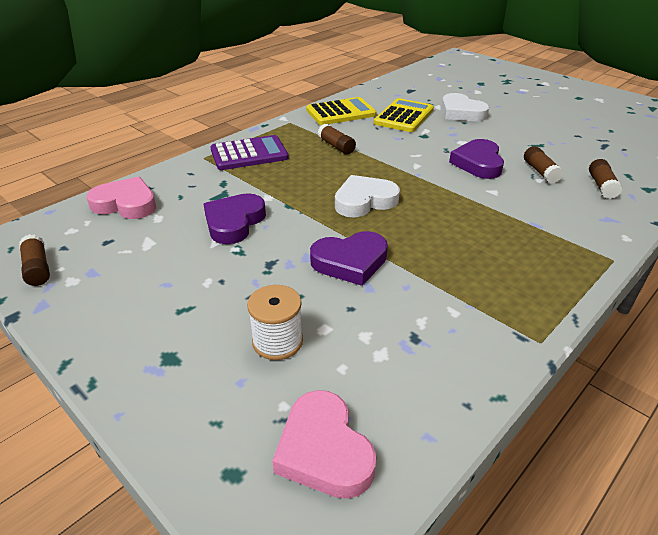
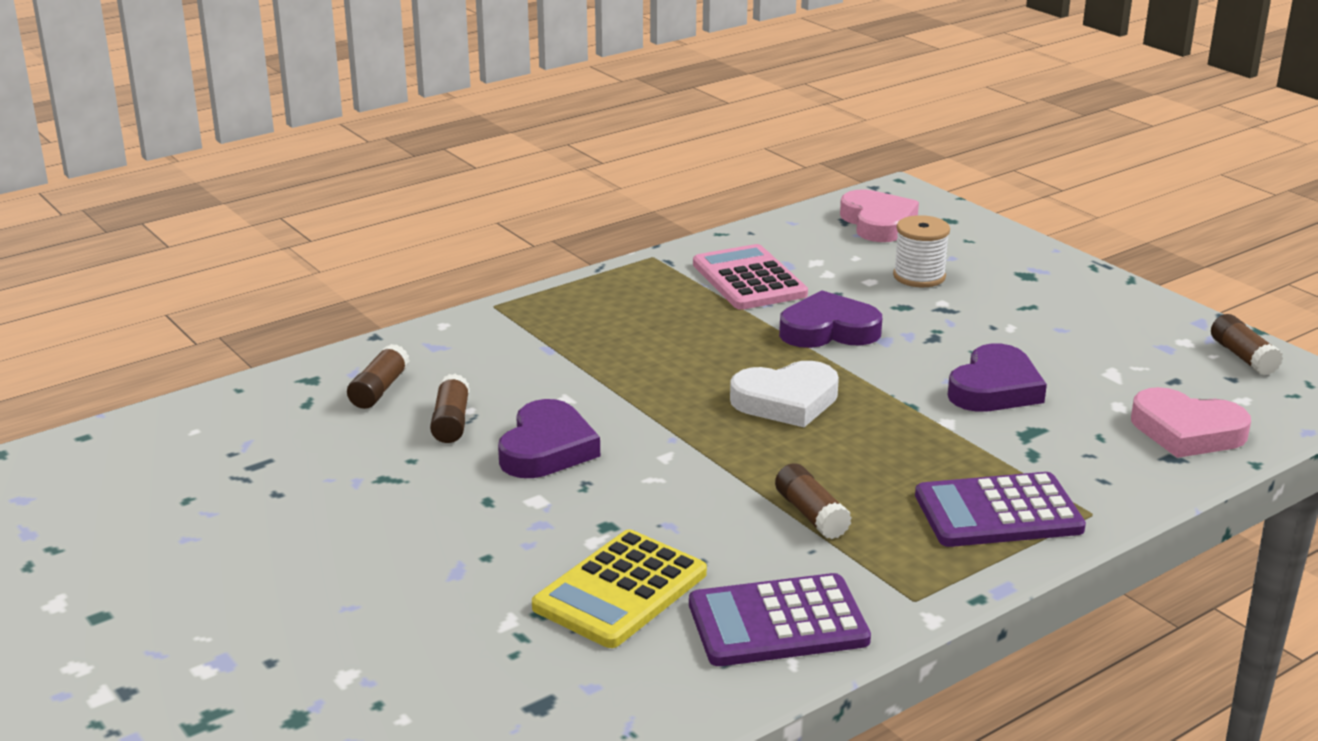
camera: 170 degrees left, 10 degrees down
yellow calculator [306,97,377,125] -> purple calculator [689,573,871,666]
white heart [441,93,489,121] -> none
none -> pink calculator [693,244,808,310]

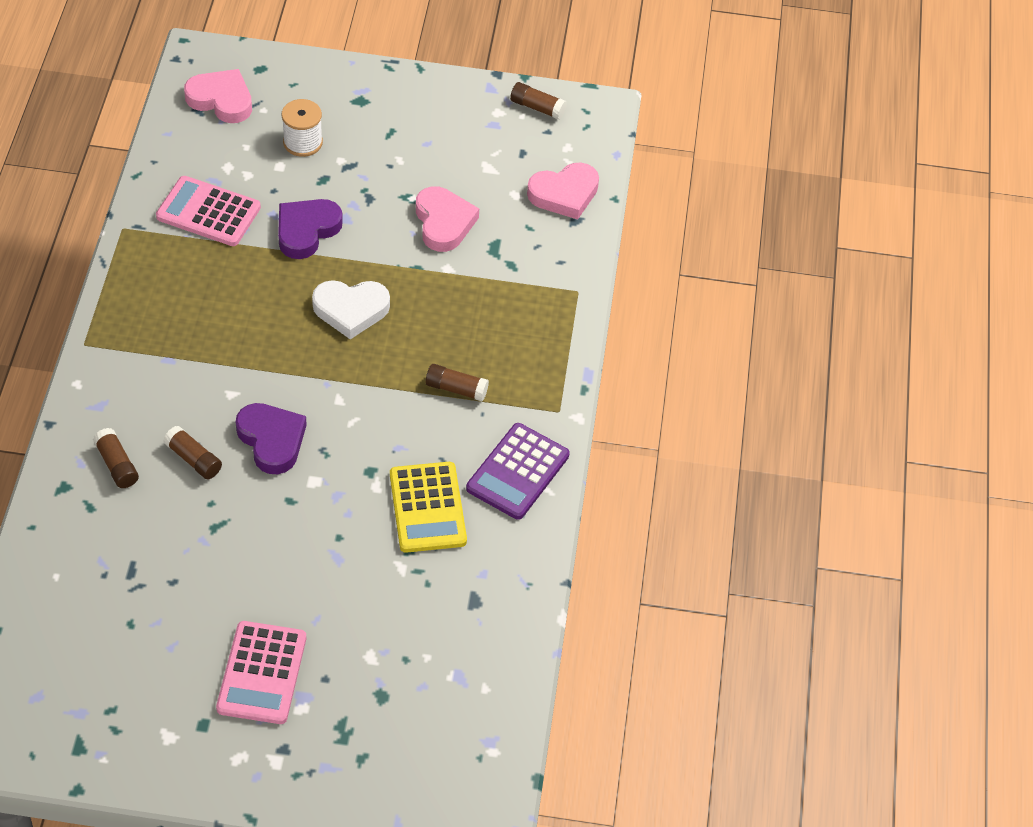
camera: 50 degrees left, 25 degrees up
white heart [730,361,839,427] -> white heart turned 60 degrees clockwise [312,280,390,339]
purple calculator [915,472,1086,547] -> none
purple heart [948,343,1047,412] -> pink heart [416,186,479,252]
none -> pink calculator [216,621,306,724]

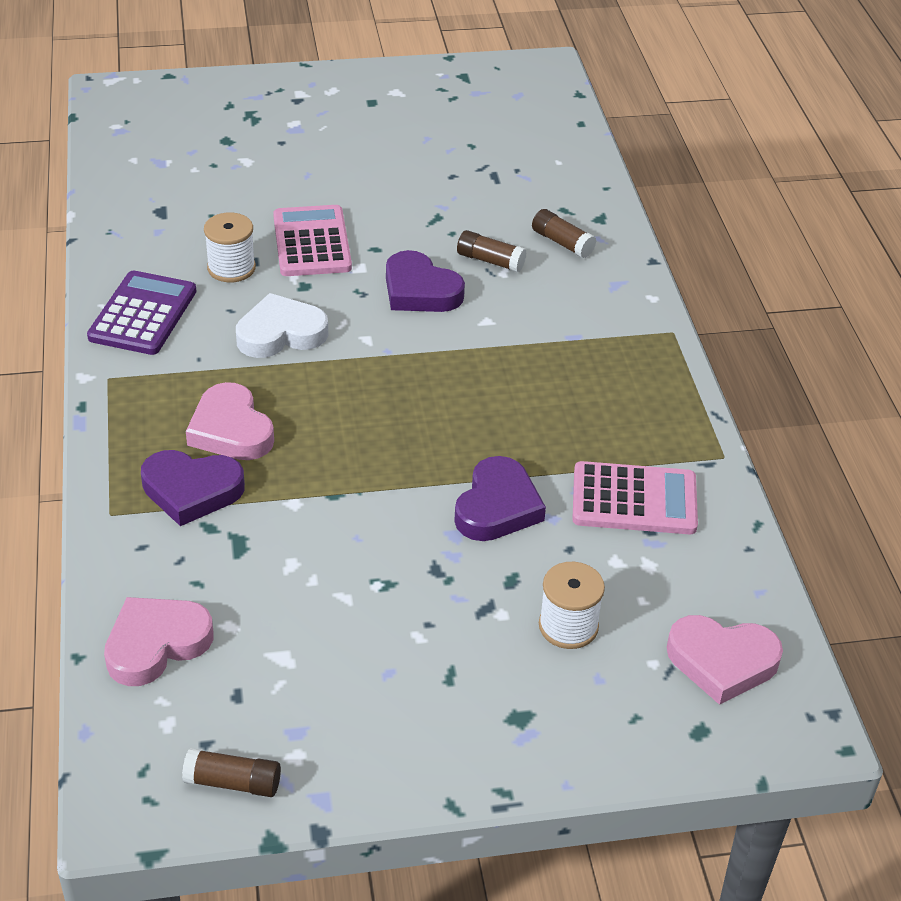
camera: 165 degrees right, 10 degrees down
pink calculator [216,621,306,724] -> pink calculator moved to [273,205,352,276]
white heart [312,280,390,339] -> white heart moved to [236,293,328,358]
yellow calculator [390,462,467,553] -> white spool [204,213,256,282]
pink heart [416,186,479,252] -> pink heart moved to [186,382,274,460]
brown glue stick [426,364,489,401] -> none
none -> purple heart [141,450,245,526]

